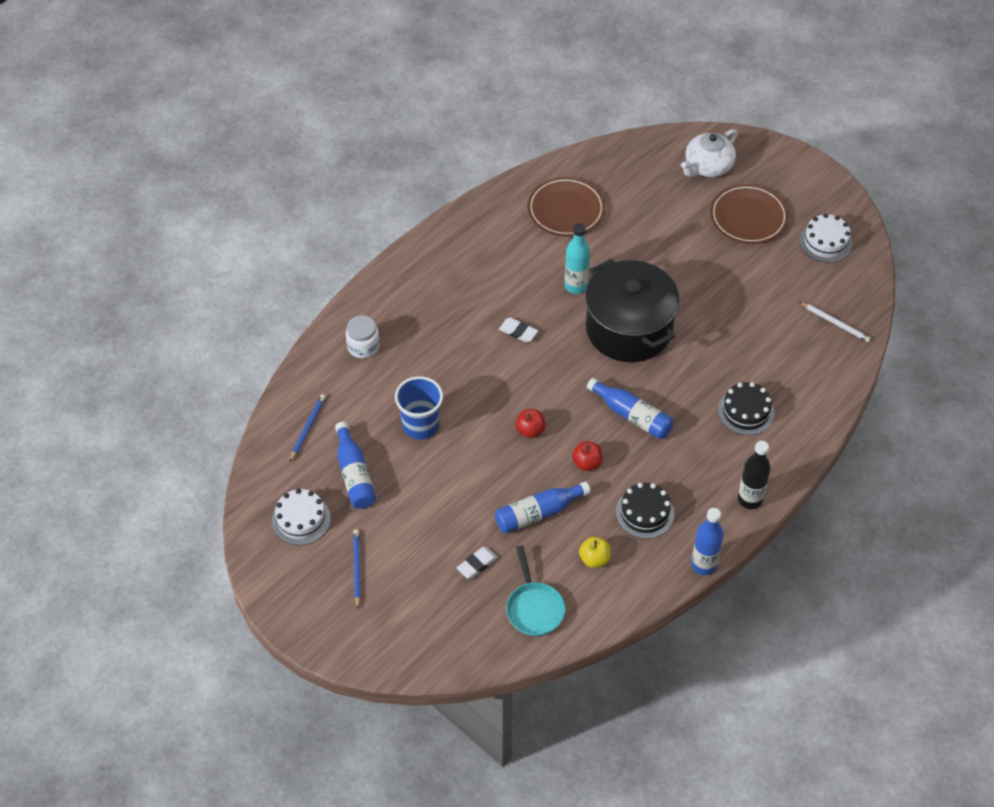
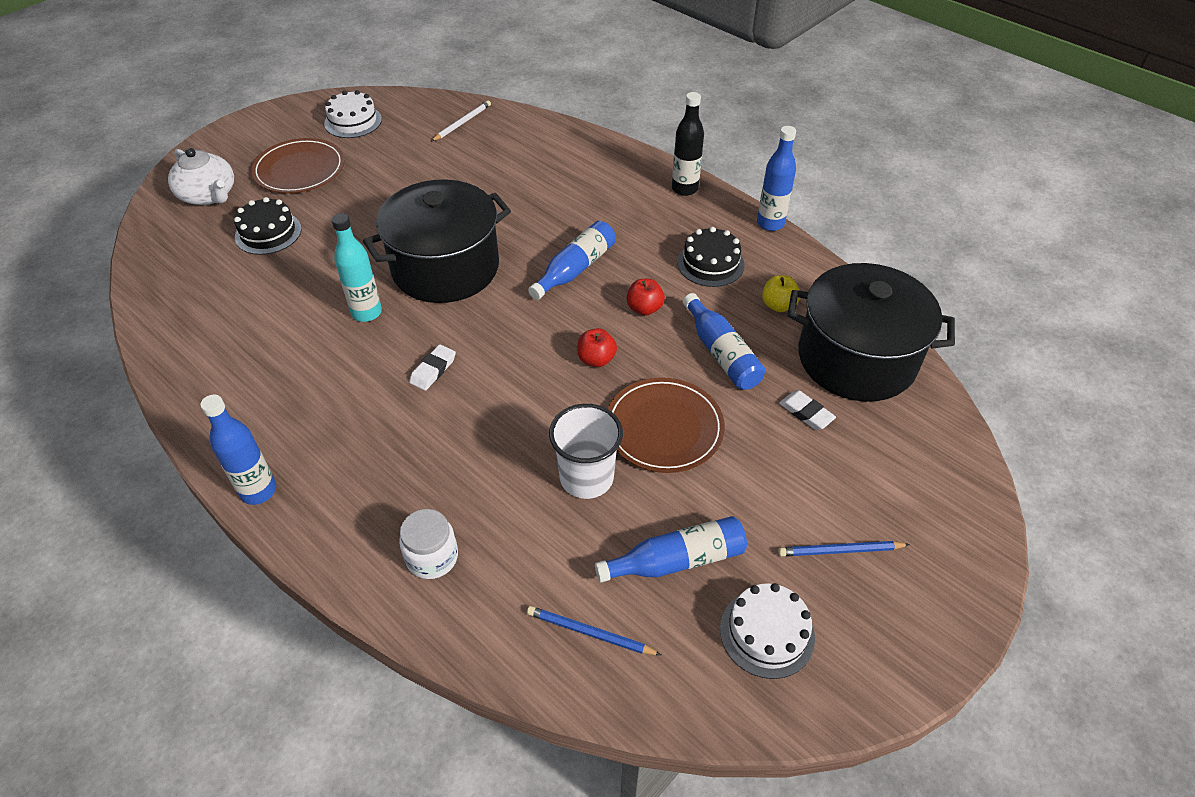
camera: 90 degrees left, 5 degrees down
blue cup [395,376,443,440] -> white cup [549,404,623,499]
turquoise pan [506,546,565,636] -> black pot [788,263,955,402]
brown plate [527,177,605,237] -> brown plate moved to [607,377,725,473]
black cake [718,382,774,435] -> black cake moved to [234,197,302,255]
none -> blue bottle [200,395,276,505]

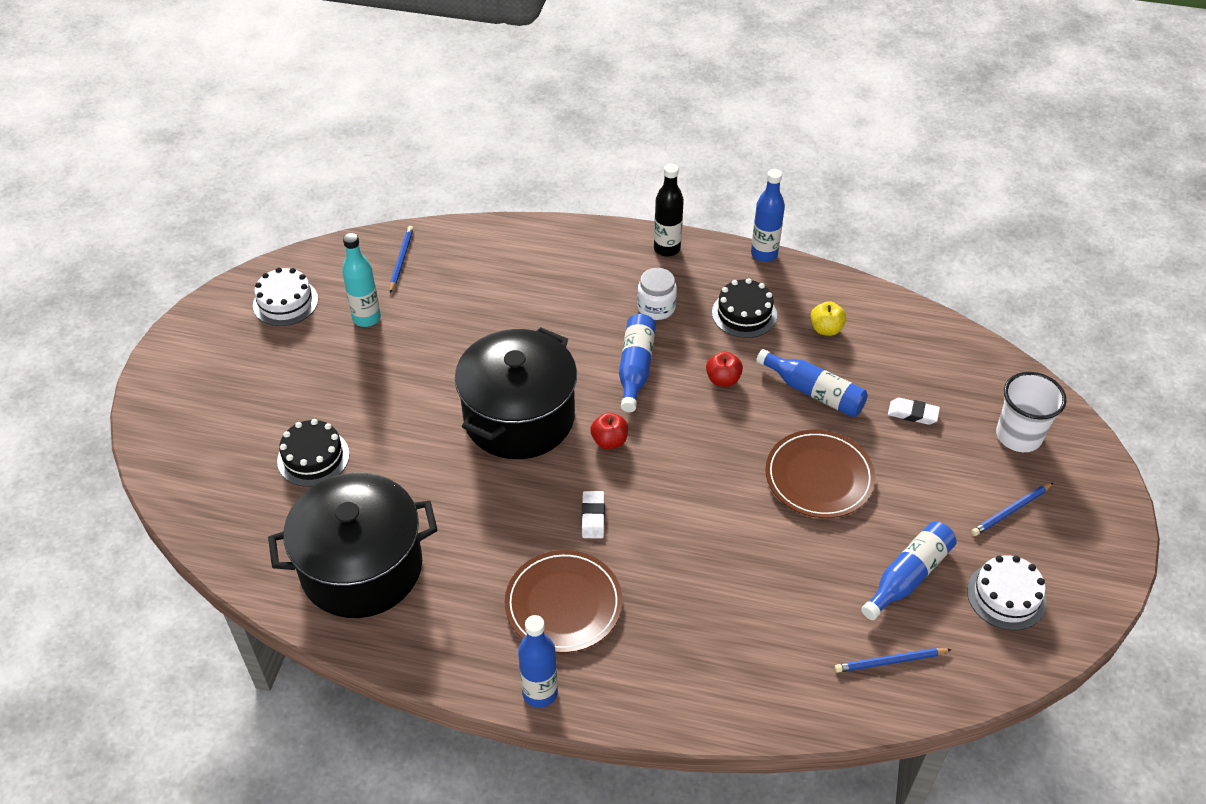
camera: 30 degrees left, 0 degrees up
white teapot [168,148,234,205] -> none
brown plate [251,138,345,193] -> brown plate moved to [505,550,622,653]
turquoise bottle [331,213,382,322] -> turquoise bottle moved to [342,233,381,327]
white jar [399,509,458,579] -> white jar moved to [637,268,677,320]
white pencil [432,101,491,141] -> blue pencil [390,226,414,293]
white cup [549,404,623,499] -> white cup moved to [996,372,1067,452]
red apple [577,328,617,367] -> red apple moved to [590,412,628,449]
black pot [788,263,955,402] -> black pot moved to [268,472,437,618]

